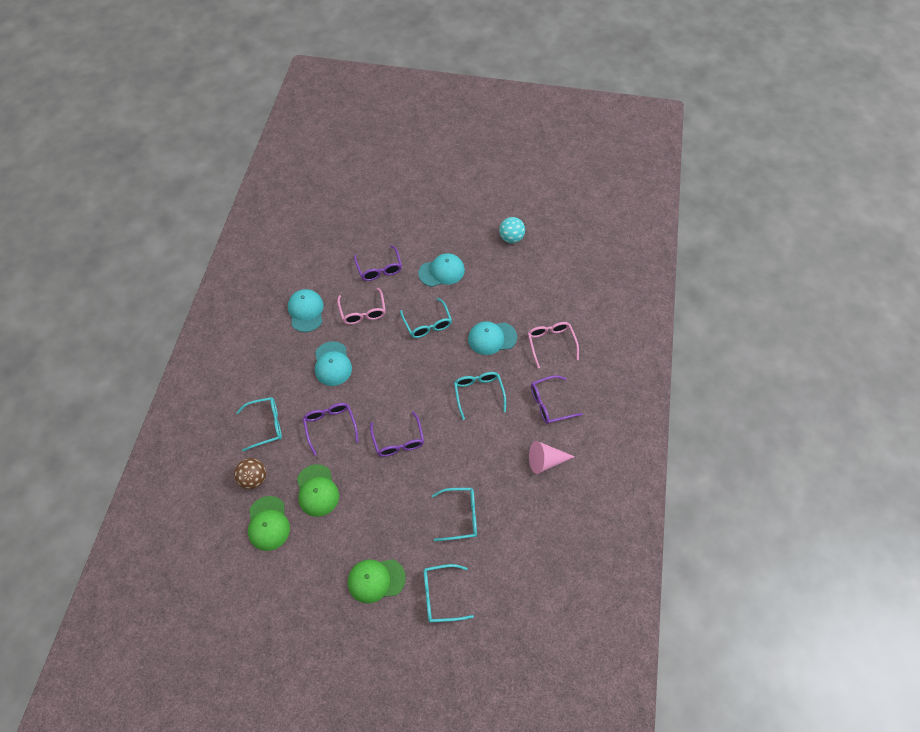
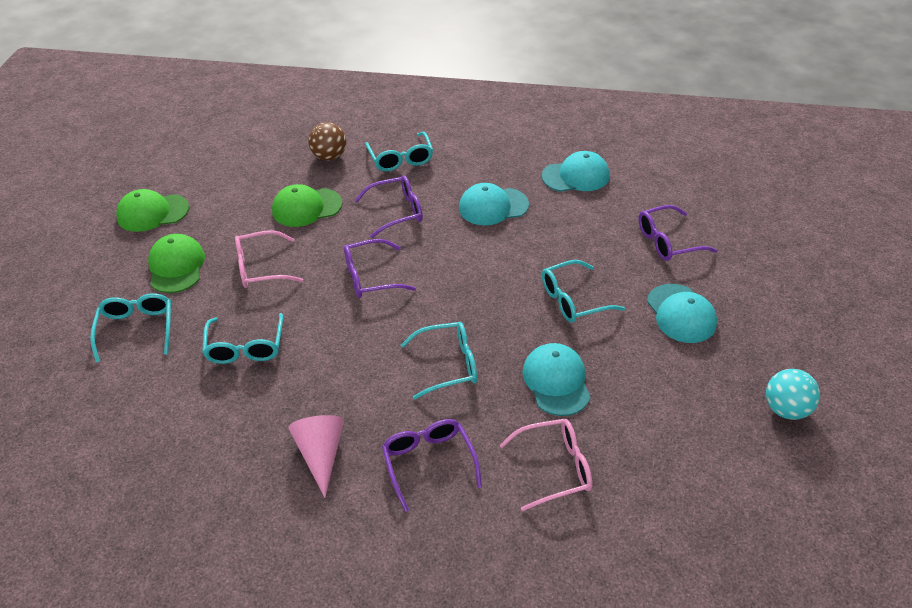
camera: 90 degrees right, 15 degrees down
green cap [248,496,290,551] -> green cap moved to [116,189,189,232]
pink glasses [337,288,386,324] -> pink glasses moved to [235,230,303,288]

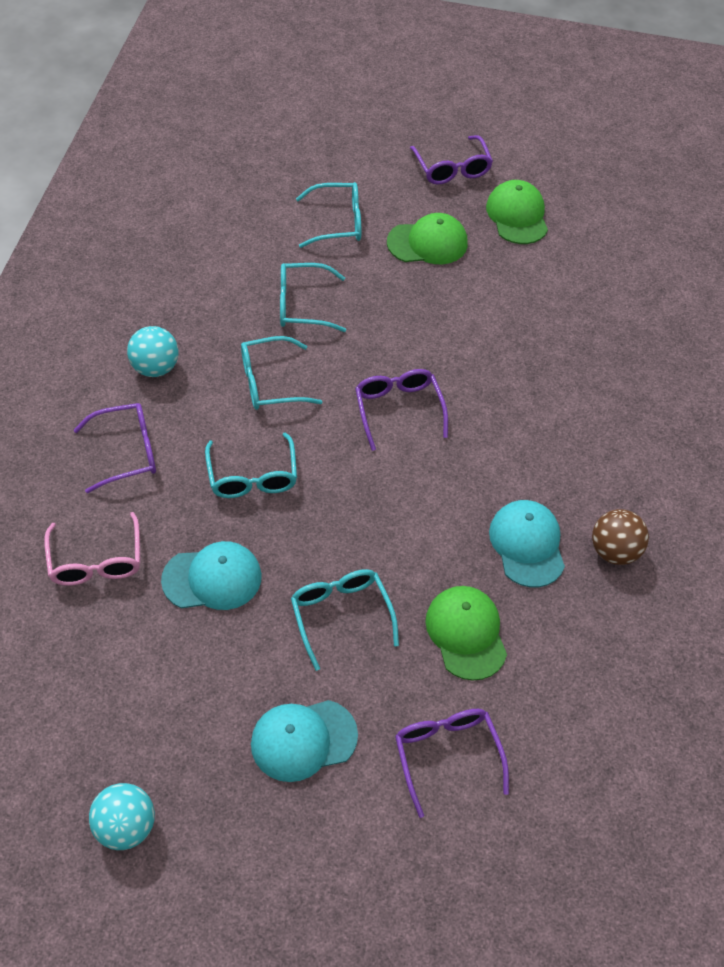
camera: 90 degrees right, 10 degrees up
pink glasses [235,230,303,288] -> none
green cap [272,184,342,227] -> green cap moved to [425,586,507,681]
pink cone [288,415,344,498] -> turquoise ball [127,326,179,377]
brown ball [308,122,346,161] -> brown ball moved to [592,509,649,565]
purple glasses [355,175,423,238] -> purple glasses moved to [410,135,493,184]
turquoise glasses [365,132,433,171] -> turquoise glasses moved to [241,336,322,410]
turquoise cap [542,151,610,192] -> none

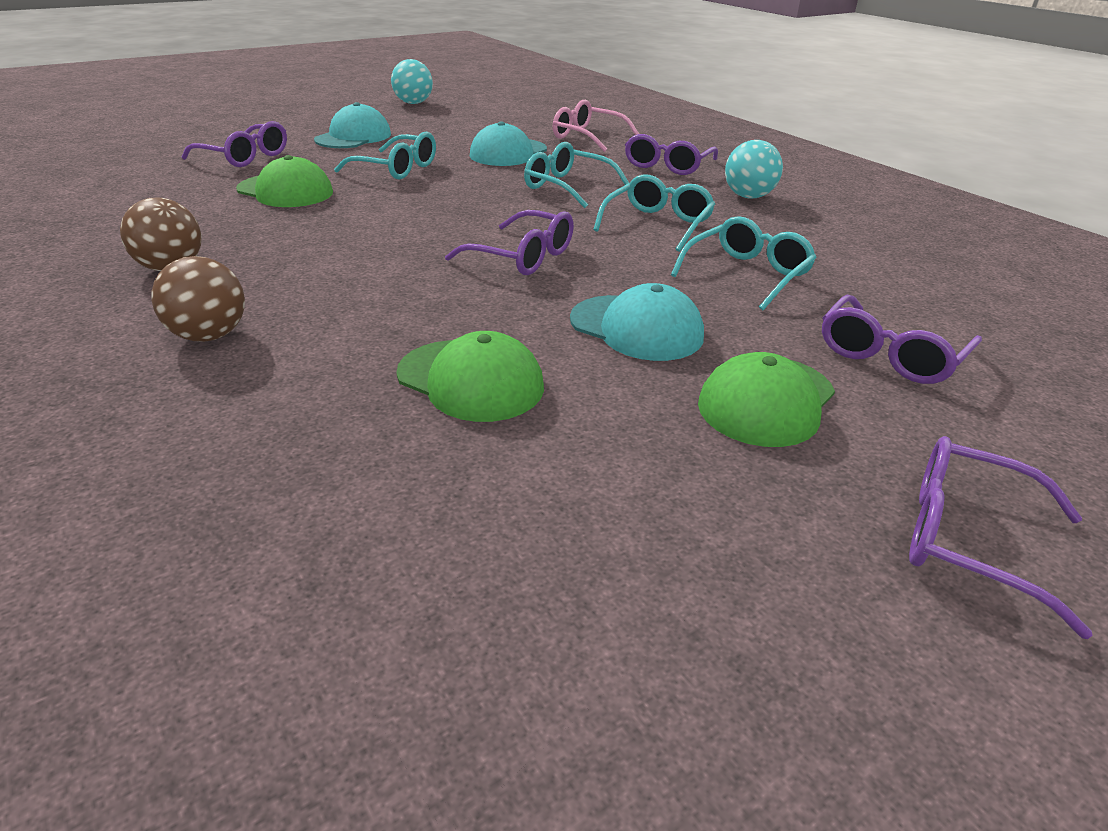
camera: 135 degrees right, 20 degrees down
turquoise glasses [296,182,361,248] -> purple glasses [822,295,982,384]
green cap [486,180,548,244] -> green cap moved to [396,331,544,422]
turquoise cap [489,500,565,587] -> turquoise cap moved to [570,283,704,361]
none -> brown ball [152,256,245,342]

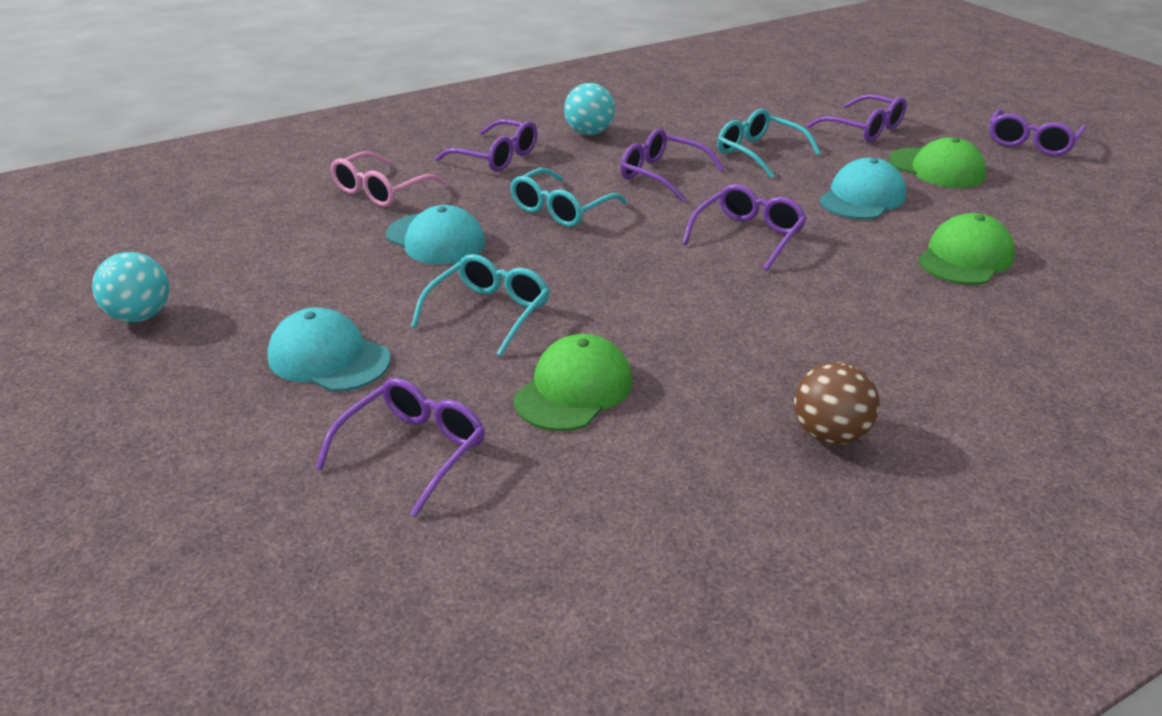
camera: 85 degrees left, 0 degrees up
brown ball [152,256,245,342] -> none
turquoise glasses [593,174,715,252] -> purple glasses [620,128,725,202]

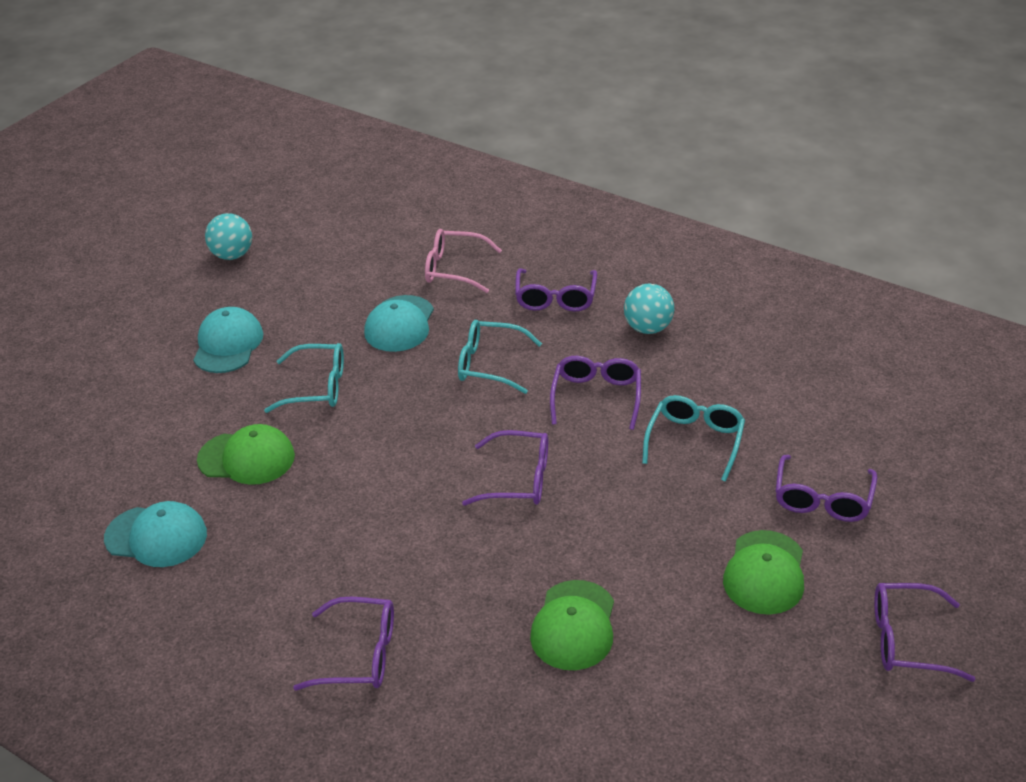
camera: 65 degrees right, 5 degrees up
purple glasses [315,378,485,517] -> purple glasses moved to [293,597,394,690]
brown ball [794,362,880,445] -> none
turquoise cap [819,158,906,220] -> turquoise cap moved to [104,501,207,567]
green cap [918,213,1015,285] -> green cap turned 90 degrees clockwise [530,580,614,670]

